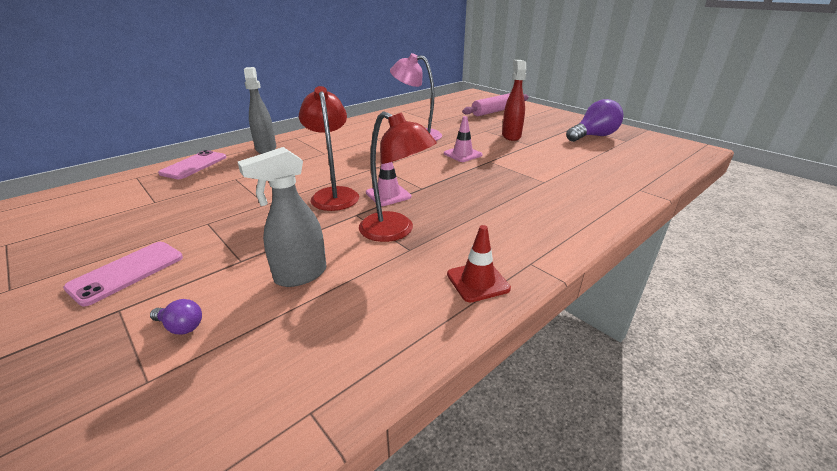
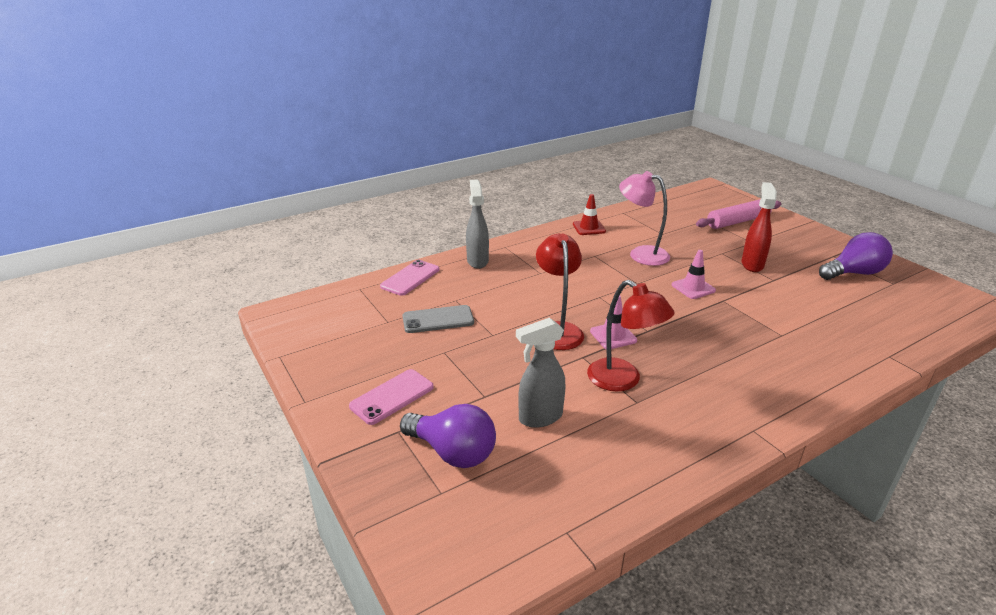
camera: 10 degrees right, 0 degrees up
purple light bulb [150,299,202,335] -> purple light bulb [400,404,496,468], size x2.23
red traffic cone [447,225,511,303] -> red traffic cone moved to [573,194,606,235]
none -> grey phone [402,305,474,333]

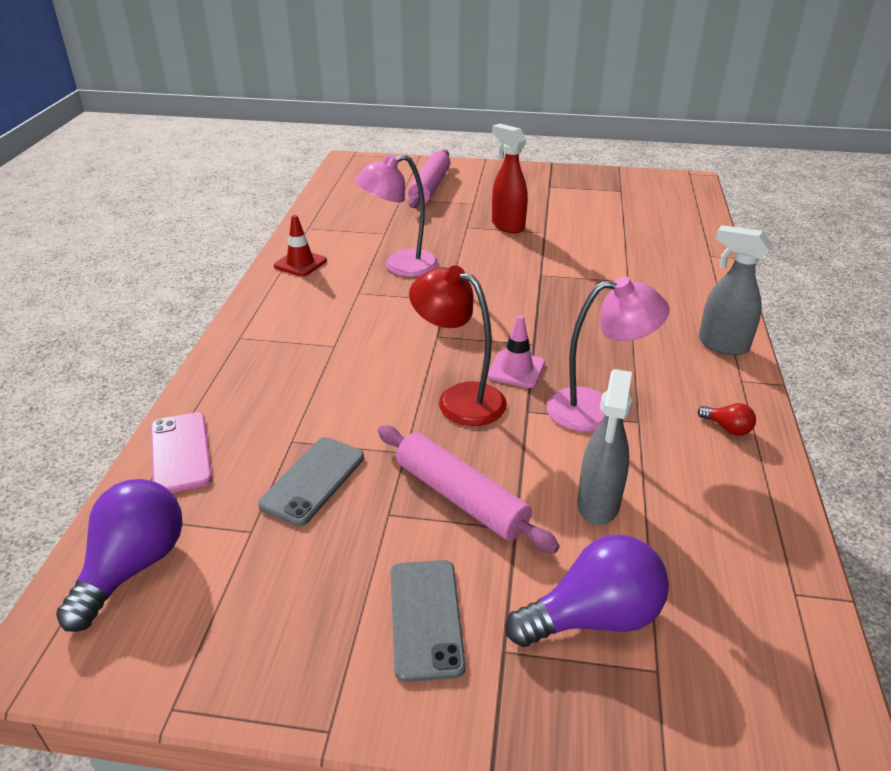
camera: 50 degrees left, 5 degrees up
pink phone [349,369,434,425] -> grey phone [391,560,466,682]
grey spray bottle [466,179,489,269] -> grey spray bottle moved to [698,225,772,355]
red lamp [587,280,675,392] -> pink lamp [547,277,669,432]
pink traffic cone [672,250,716,299] -> none
purple light bulb [819,232,893,280] -> purple light bulb moved to [56,479,183,632]
none -> pink rolling pin [378,425,560,553]
none -> red light bulb [698,403,756,436]

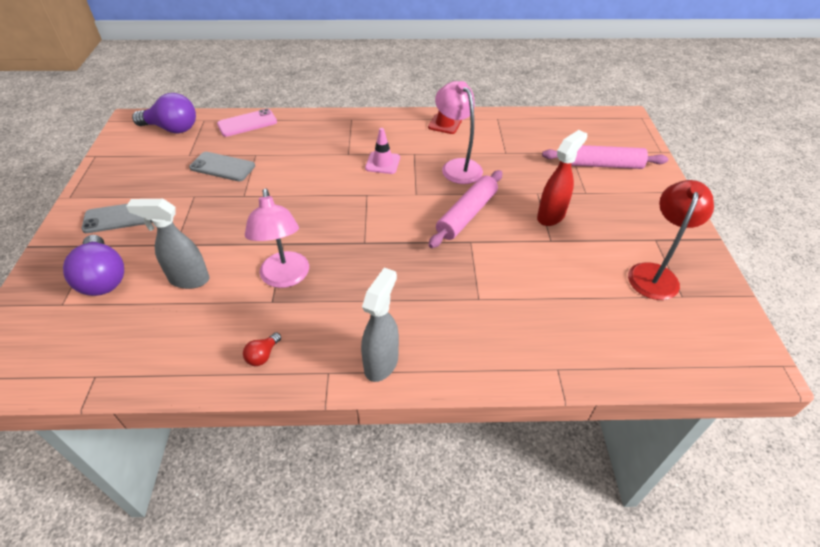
camera: 80 degrees right, 10 degrees up
pink rolling pin [378,425,560,553] -> pink rolling pin moved to [428,170,502,248]
red lamp [409,265,507,426] -> red lamp moved to [628,180,714,300]
pink traffic cone [487,315,545,388] -> pink traffic cone moved to [365,128,400,174]

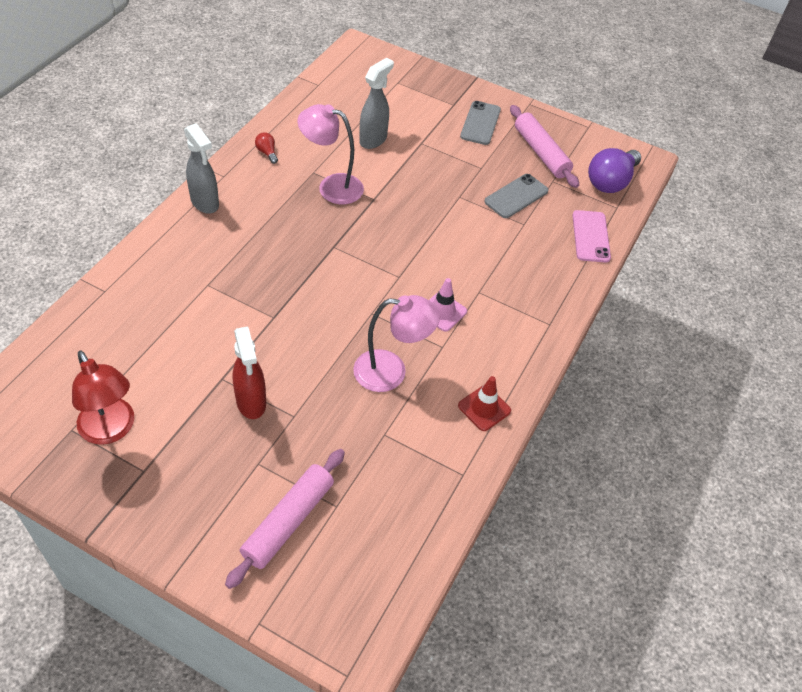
camera: 115 degrees right, 5 degrees up
purple light bulb [63,235,124,296] -> none
pink rolling pin [428,170,502,248] -> pink rolling pin moved to [510,105,579,188]

